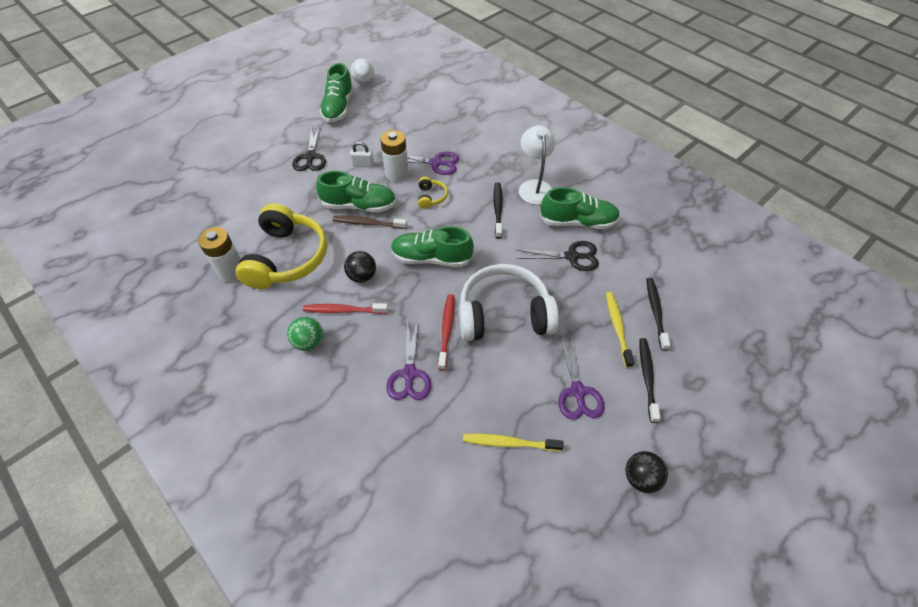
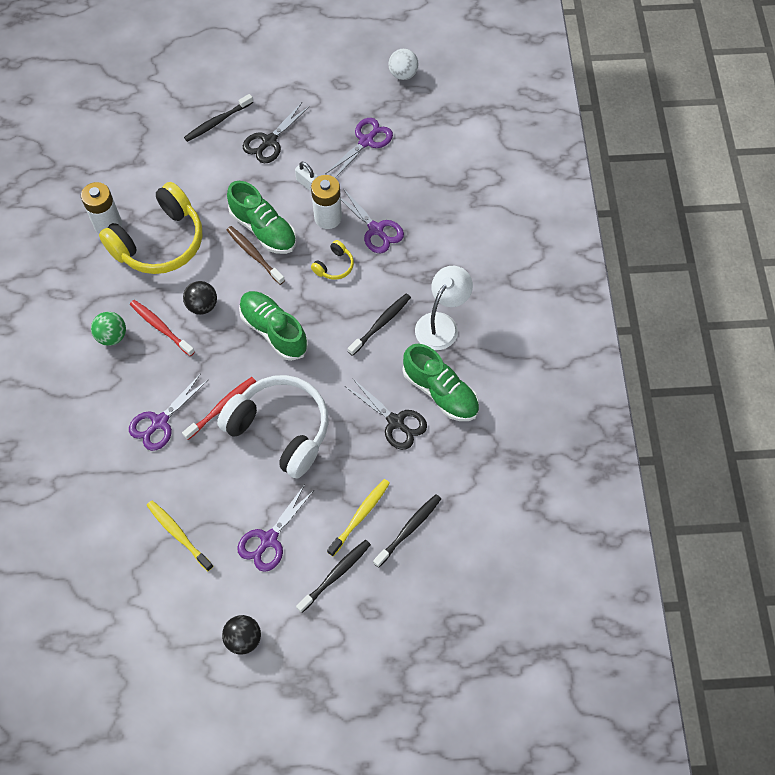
camera: 40 degrees right, 10 degrees up
green shoe [320,63,354,123] -> none
none -> black toothbrush [184,94,253,142]
none -> purple scissors [325,118,393,178]

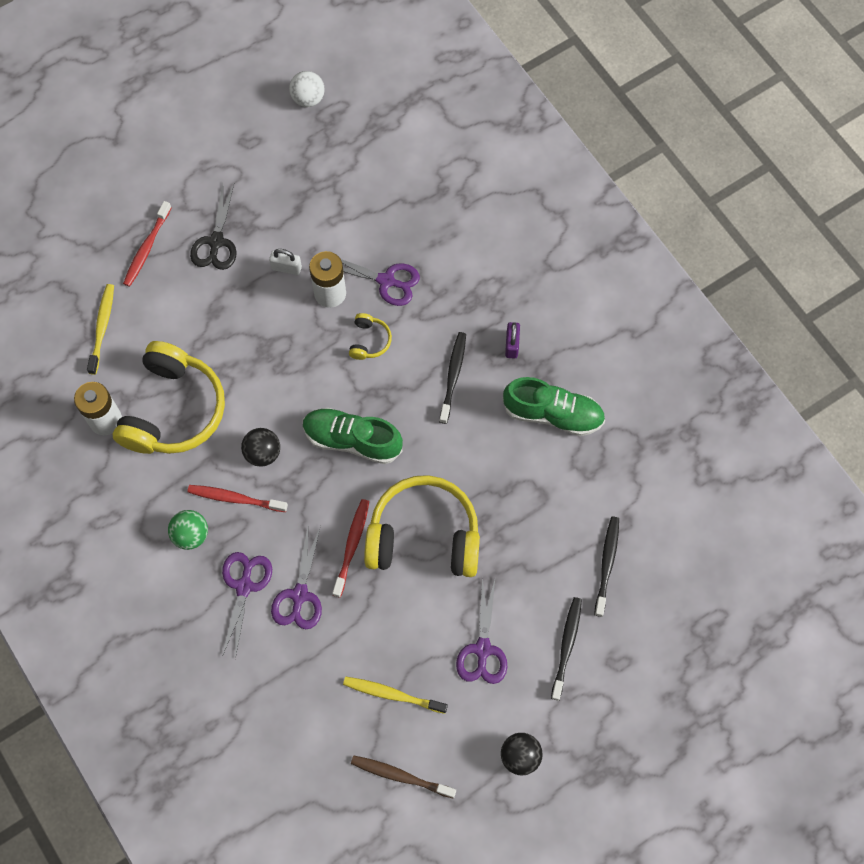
camera: 30 degrees left, 5 degrees up
black toothbrush [184,94,253,142] -> red toothbrush [123,201,172,287]
white headphones [217,375,328,478] -> yellow headphones [364,475,480,577]
green shoe [227,181,297,254] -> none
brown toothbrush [227,226,285,285] -> brown toothbrush moved to [351,756,456,798]
purple scissors [325,118,393,178] -> purple scissors moved to [222,552,272,659]
yellow toothbrush [327,479,390,556] -> yellow toothbrush moved to [87,284,114,375]
black scissors [345,378,427,450] -> none
white lamp [415,266,473,350] -> purple padlock [505,322,520,358]

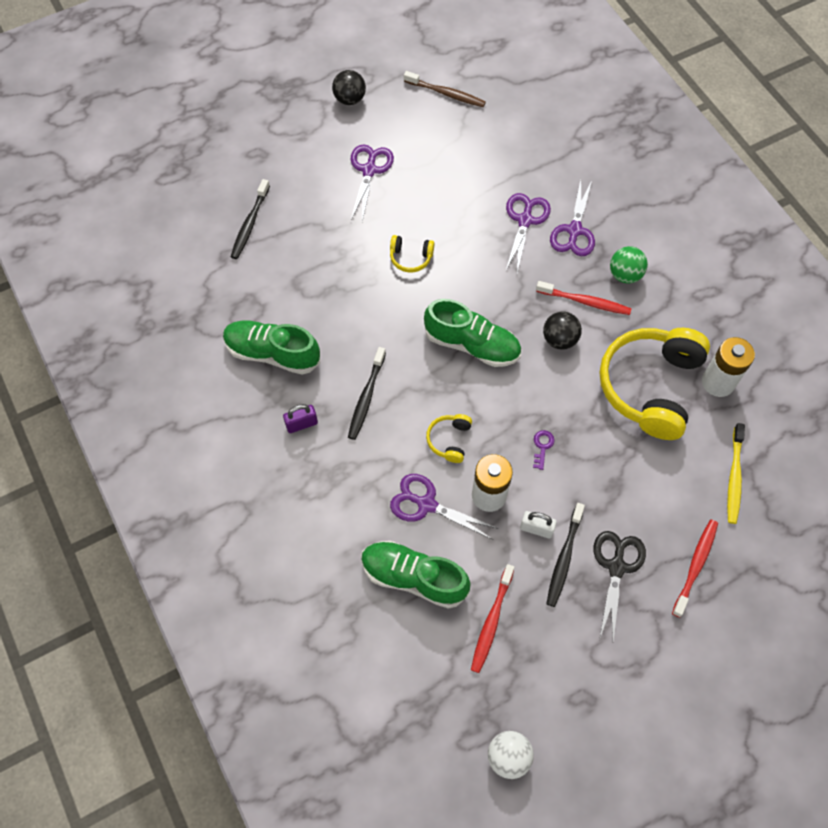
camera: 175 degrees left, 5 degrees down
red toothbrush [332,499,369,598] -> red toothbrush moved to [471,564,514,673]
yellow toothbrush [343,677,448,714] -> none
yellow headphones [364,475,480,577] -> yellow headphones [390,235,435,273], size x0.42
purple padlock [505,322,520,358] -> purple padlock turned 60 degrees clockwise [283,404,318,433]
black toothbrush [551,597,582,701] -> black toothbrush moved to [546,503,585,607]
none -> green shoe [361,541,471,609]
none -> purple key [533,430,555,470]

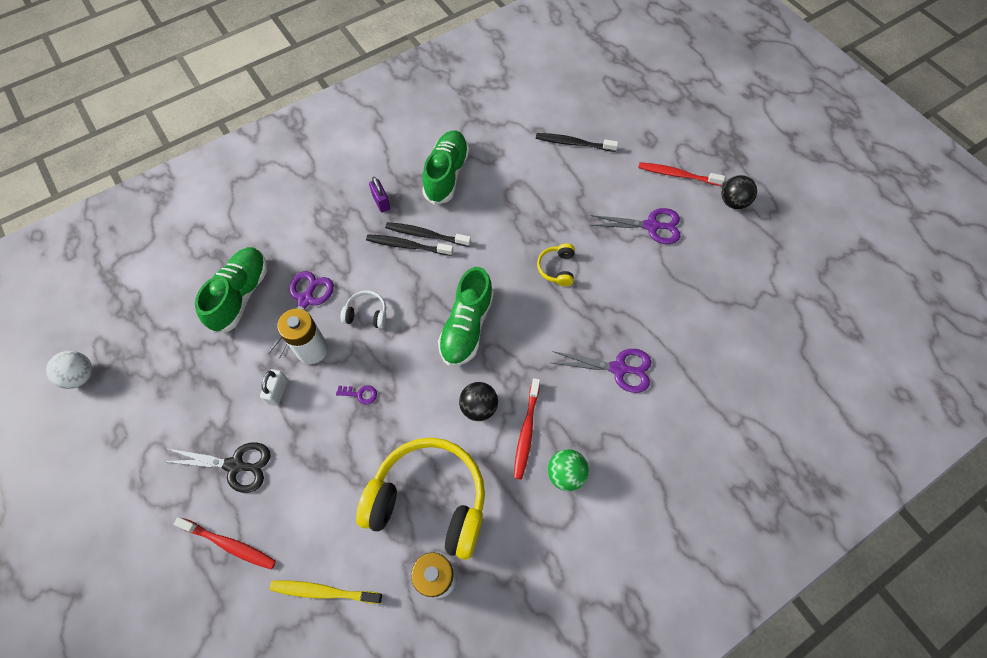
camera: 85 degrees right, 0 degrees up
brown toothbrush [404,71,486,107] -> none
yellow headphones [426,414,472,463] -> white headphones [340,291,387,329]
red toothbrush [471,564,514,673] -> red toothbrush moved to [638,162,725,186]
black toothbrush [546,503,585,607] -> black toothbrush moved to [385,222,471,247]
purple scissors [550,179,595,256] -> none

